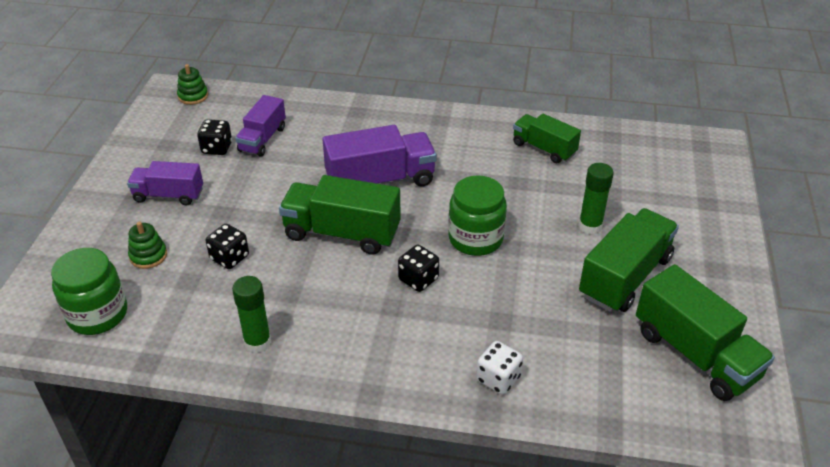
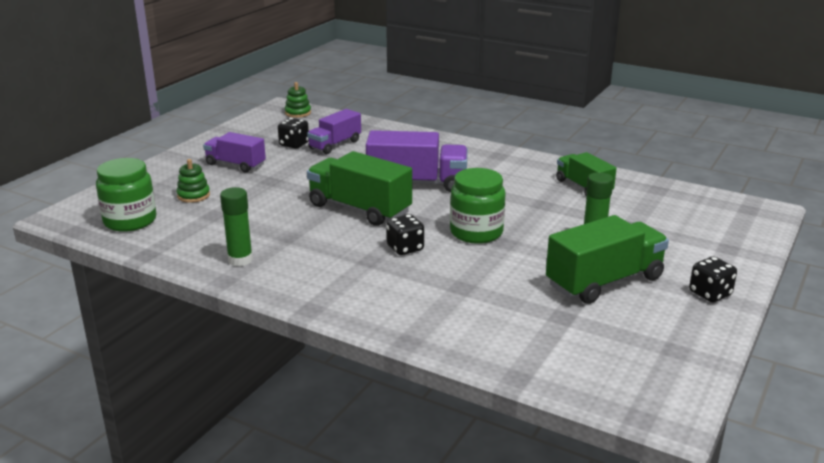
camera: 20 degrees right, 15 degrees down
black dice [206,224,249,269] -> black dice moved to [689,256,737,302]
white dice [476,341,523,395] -> none
green truck [636,264,775,401] -> none

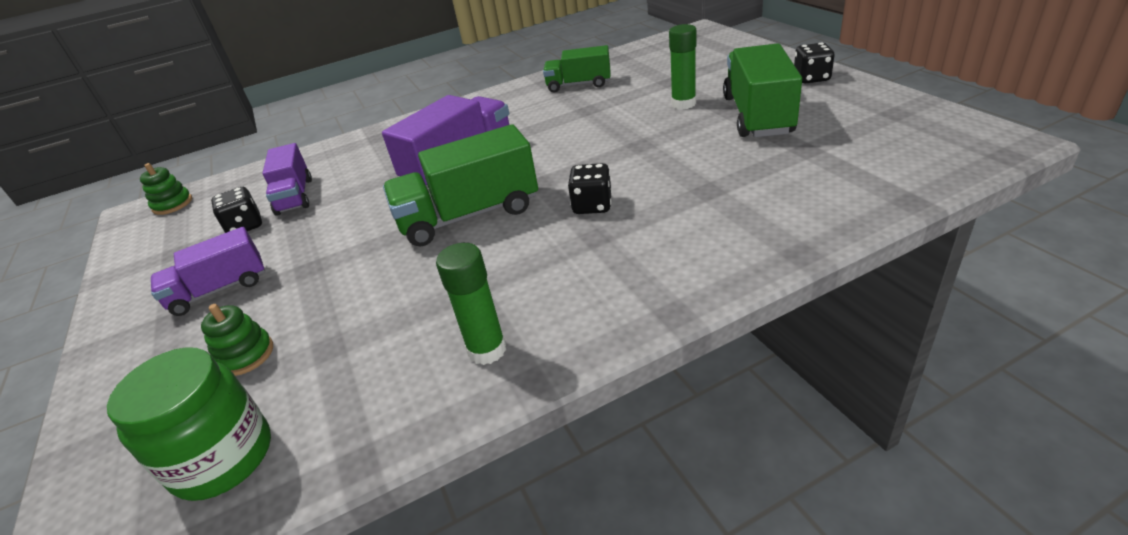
camera: 50 degrees left, 10 degrees up
green jar [450,168,506,244] -> none

